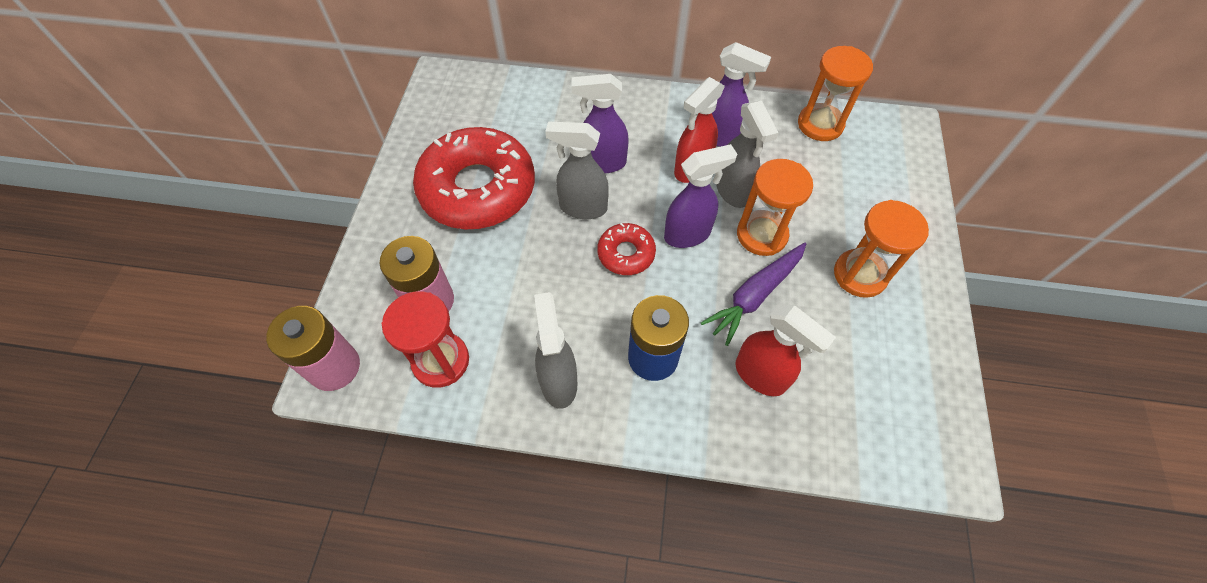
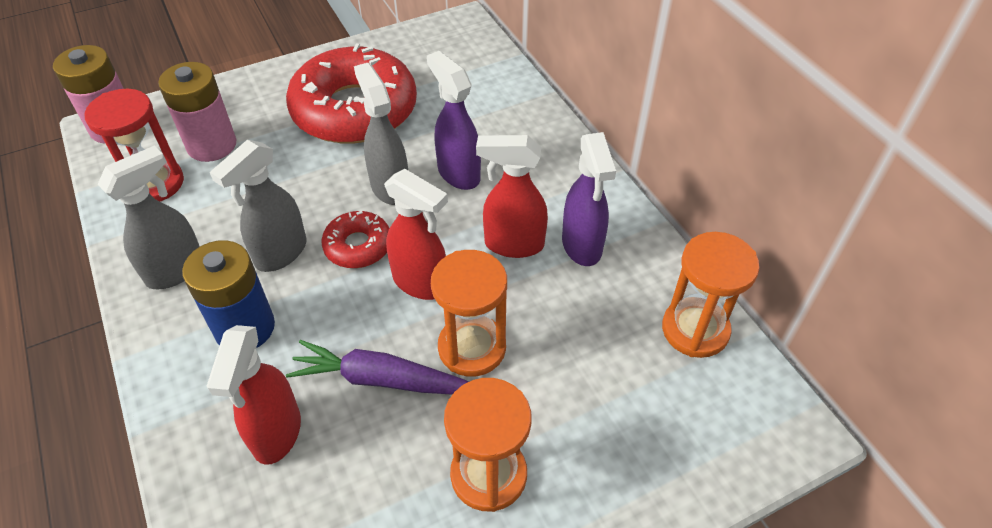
camera: 55 degrees right, 10 degrees down
purple spray bottle [664,144,737,248] -> red spray bottle [384,169,448,300]
grey spray bottle [716,101,778,208] -> grey spray bottle moved to [210,140,306,272]

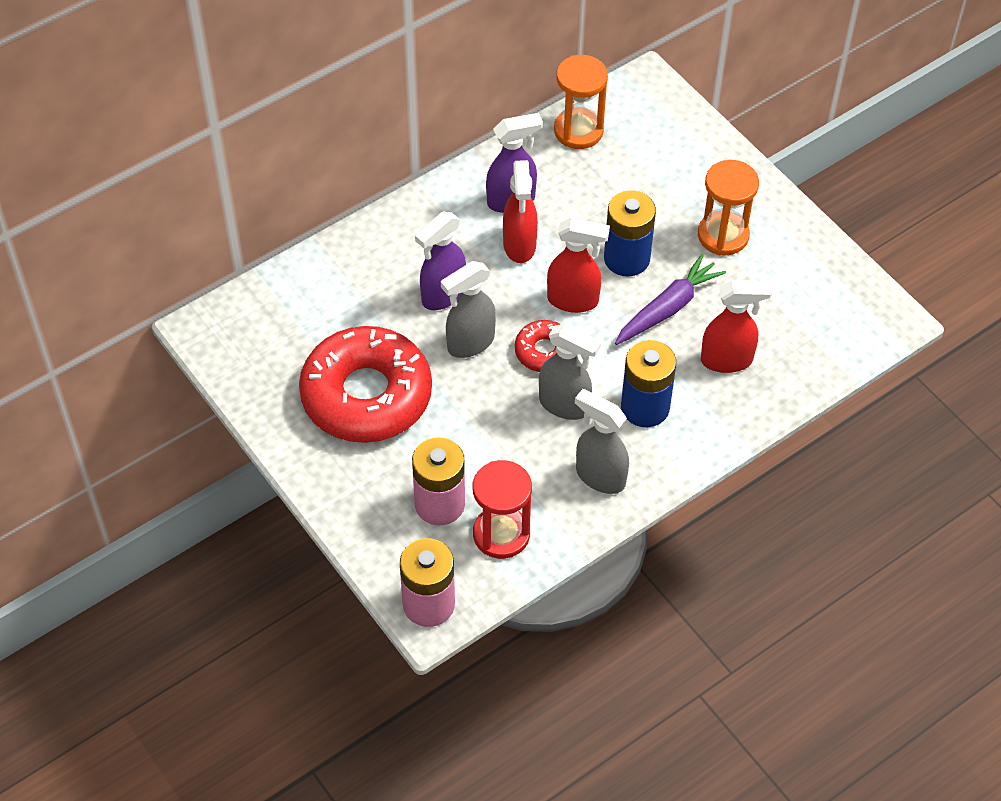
camera: 100 degrees left, 5 degrees up
purple carrot [286,340,469,395] -> purple carrot turned 135 degrees counterclockwise [615,254,726,345]
red spray bottle [384,169,448,300] -> red spray bottle turned 75 degrees clockwise [547,218,610,313]
orange hourglass [431,250,507,377] -> blue battery [604,190,656,277]

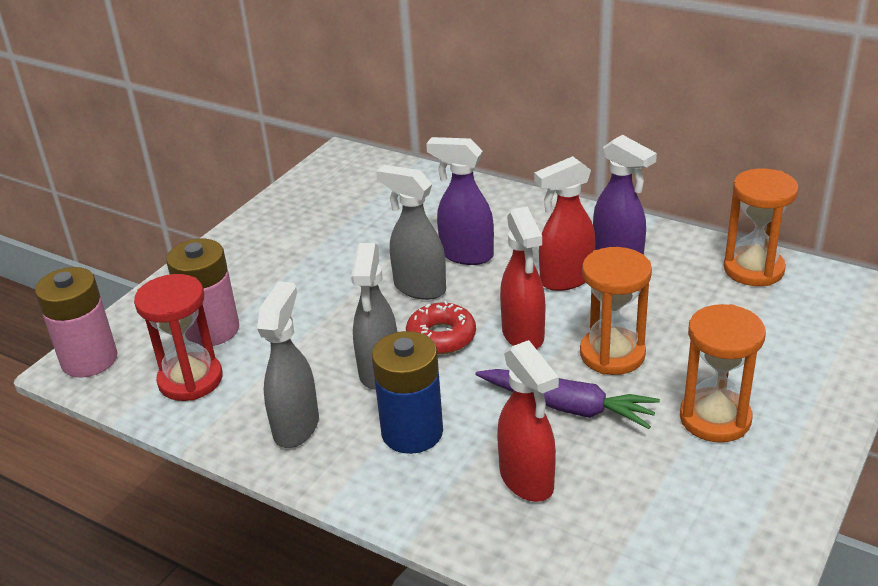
camera: 70 degrees right, 20 degrees down
red donut [299,326,432,443] -> none
blue battery [604,190,656,277] -> orange hourglass [580,247,652,375]

